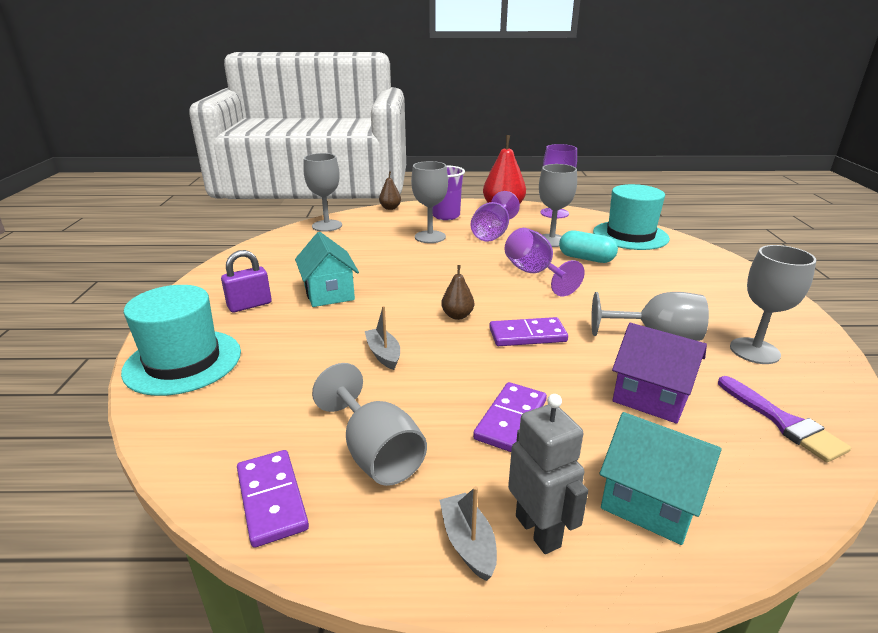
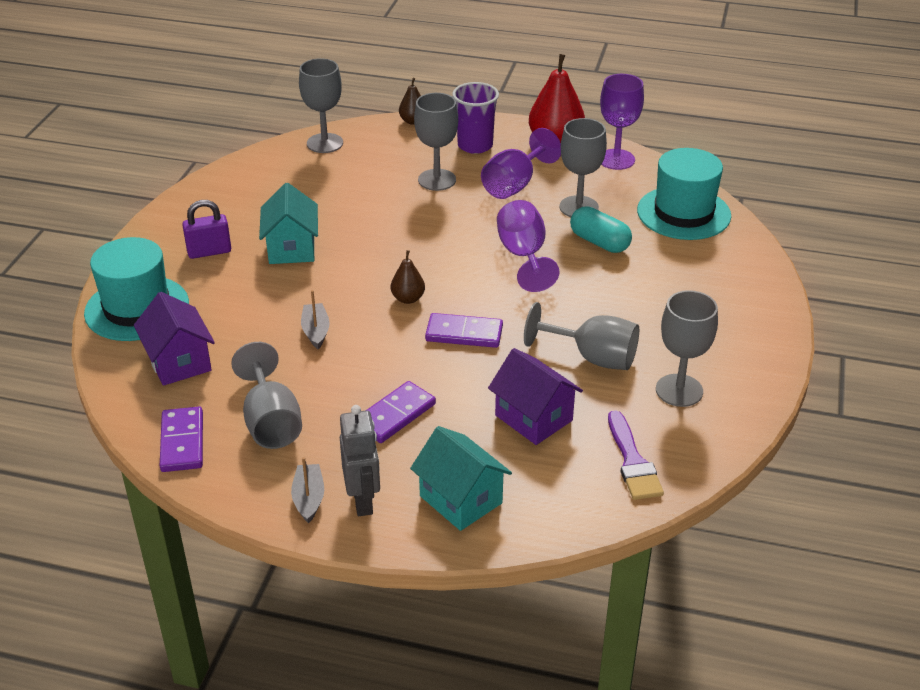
camera: 15 degrees right, 10 degrees up
none -> purple house [134,292,215,386]

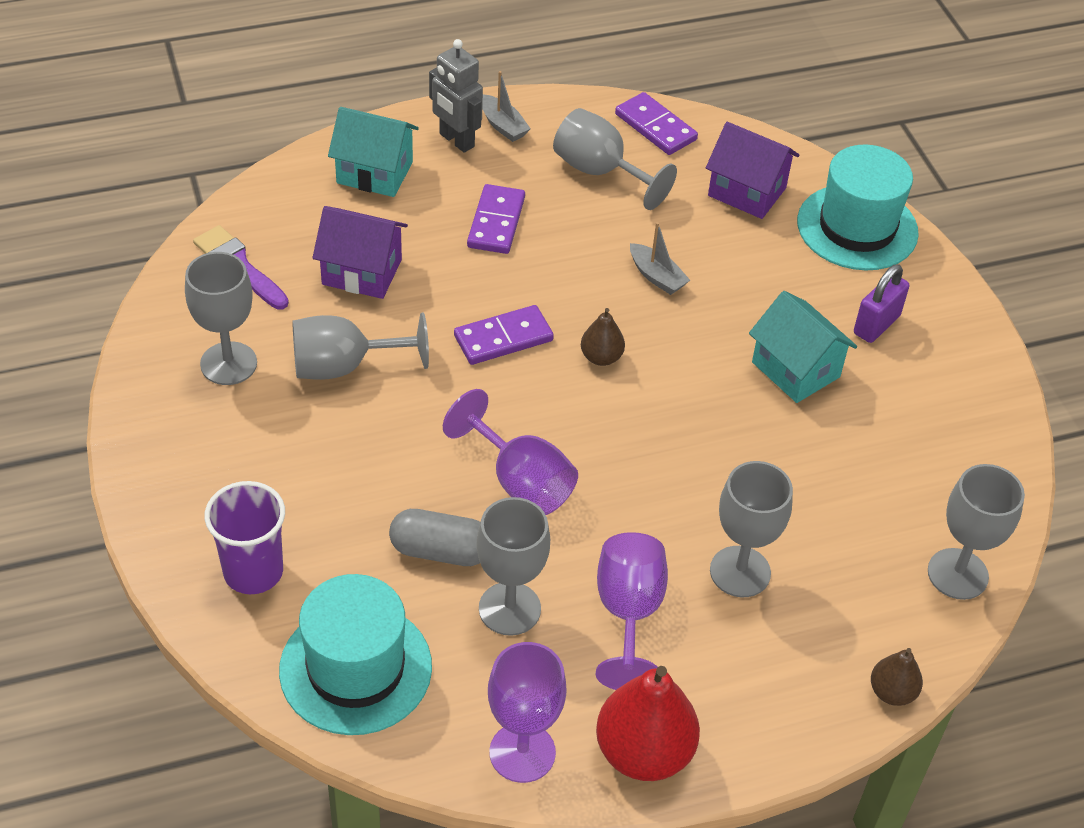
camera: 145 degrees right, 10 degrees up
purple cup [453,82,499,154] -> purple cup moved to [205,481,285,594]
turquoise capsule [570,207,632,253] -> grey capsule [389,509,480,566]

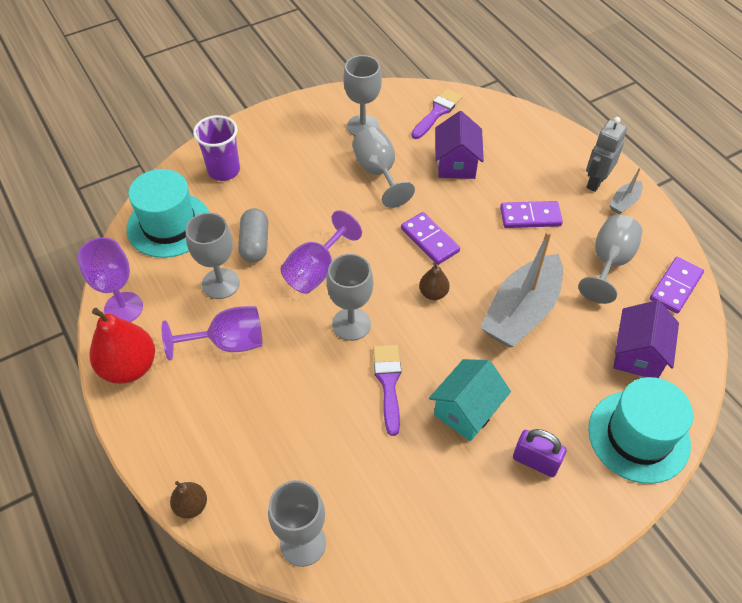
camera: 80 degrees right, 5 degrees up
turquoise house [328,107,419,197] -> none
grey boat [630,222,690,295] -> grey boat [480,230,563,348], size x2.25
grey goblet [710,461,793,597] -> grey goblet moved to [327,254,374,341]
none -> purple brush [373,345,401,436]

